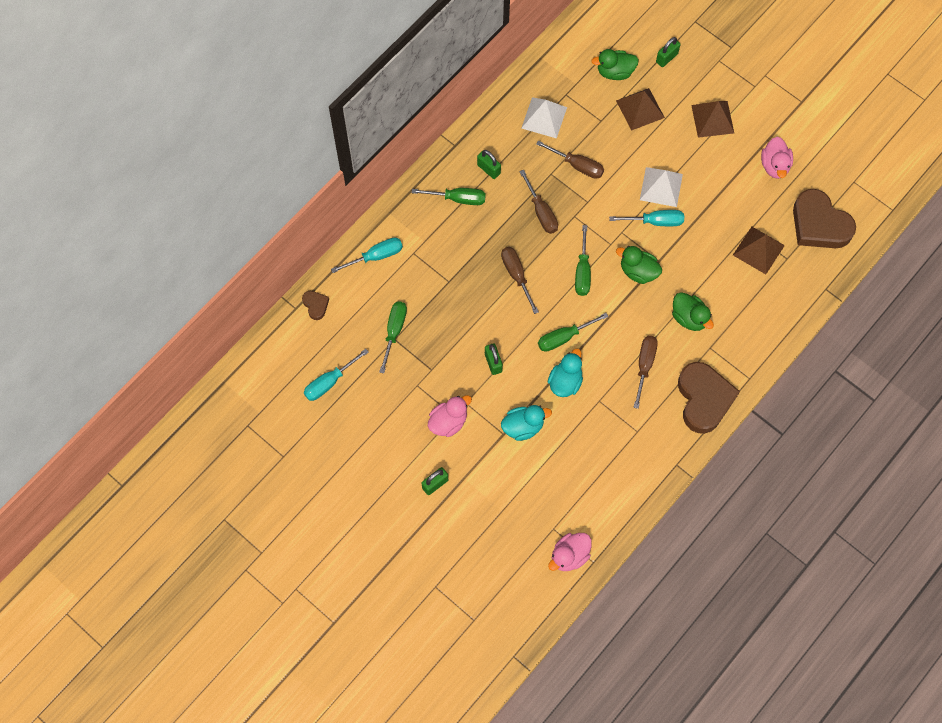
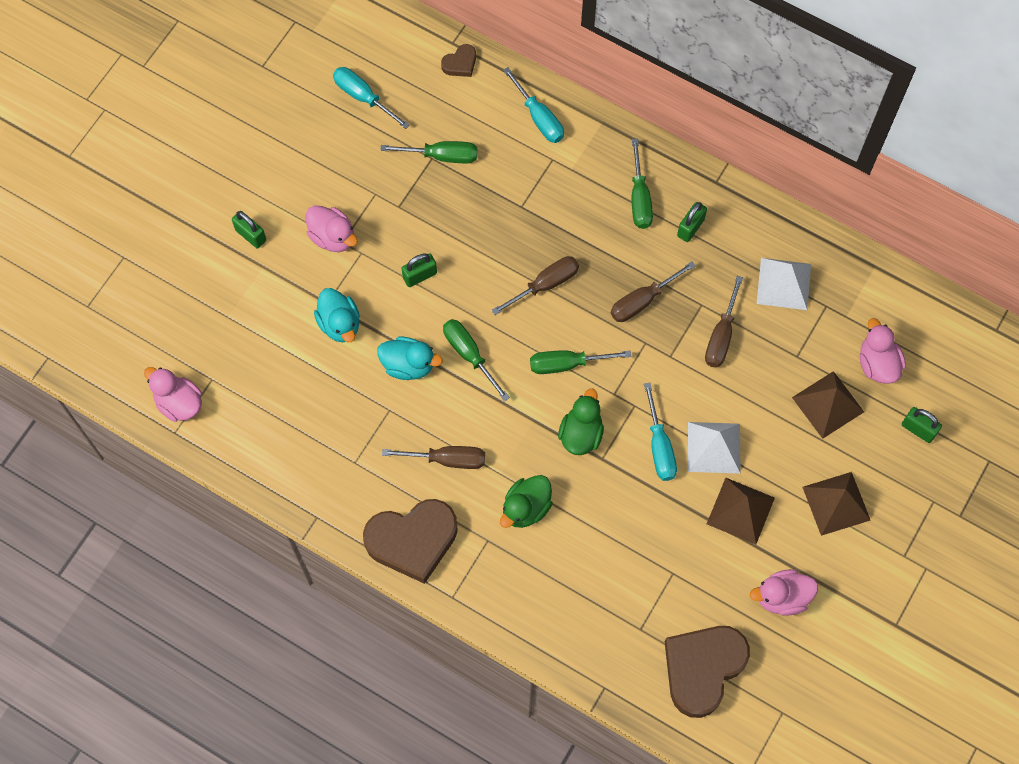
camera: 80 degrees right, 0 degrees up
green duck [591,49,639,80] -> pink duck [860,318,906,384]
brown pyramid [733,227,785,274] -> brown pyramid moved to [707,478,775,545]

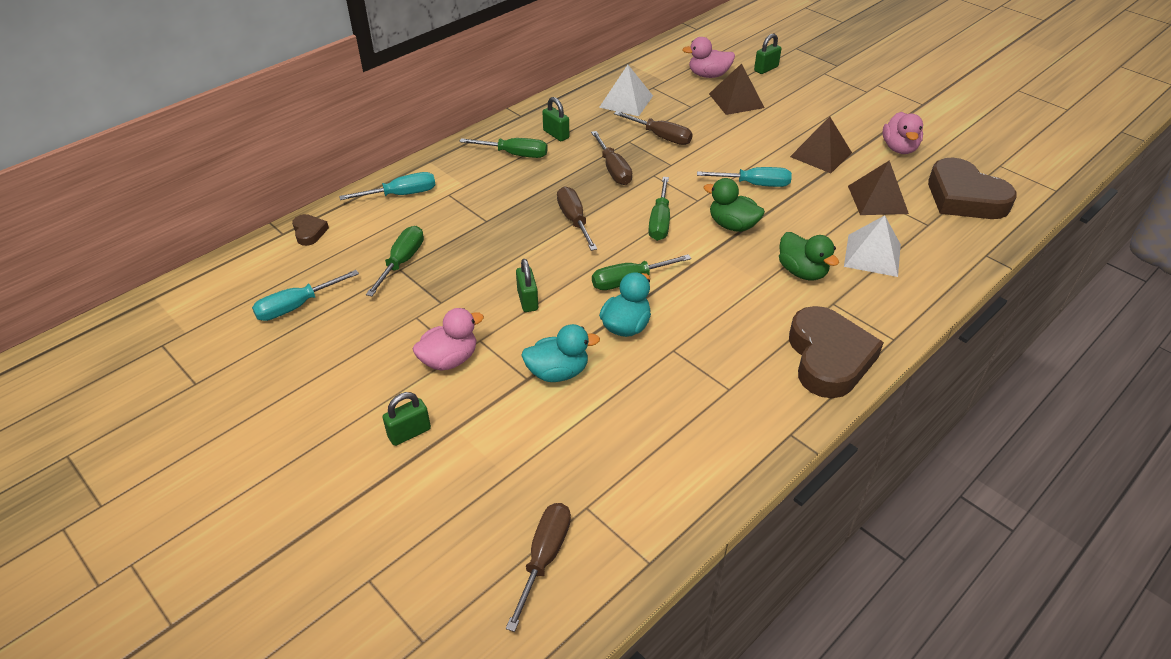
camera: 75 degrees left, 25 degrees down
pink duck [144,367,202,422] -> none
brown screwdriver [382,446,485,469] -> brown screwdriver moved to [506,503,571,632]
white pyramid [688,422,741,474] -> white pyramid moved to [844,215,901,277]
brown pyramid [803,472,871,536] -> brown pyramid moved to [848,160,909,215]

